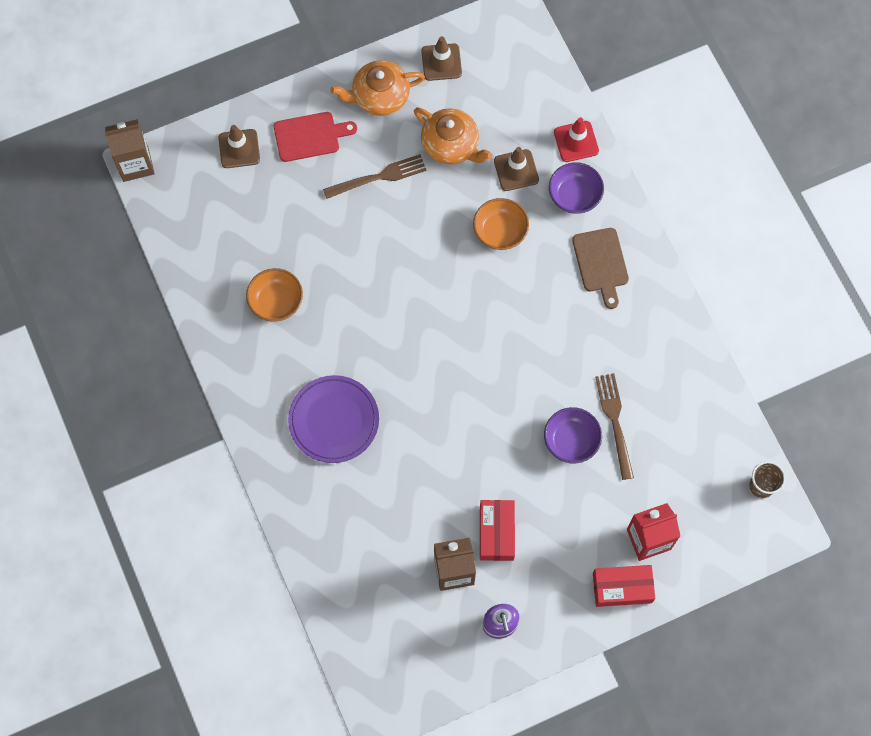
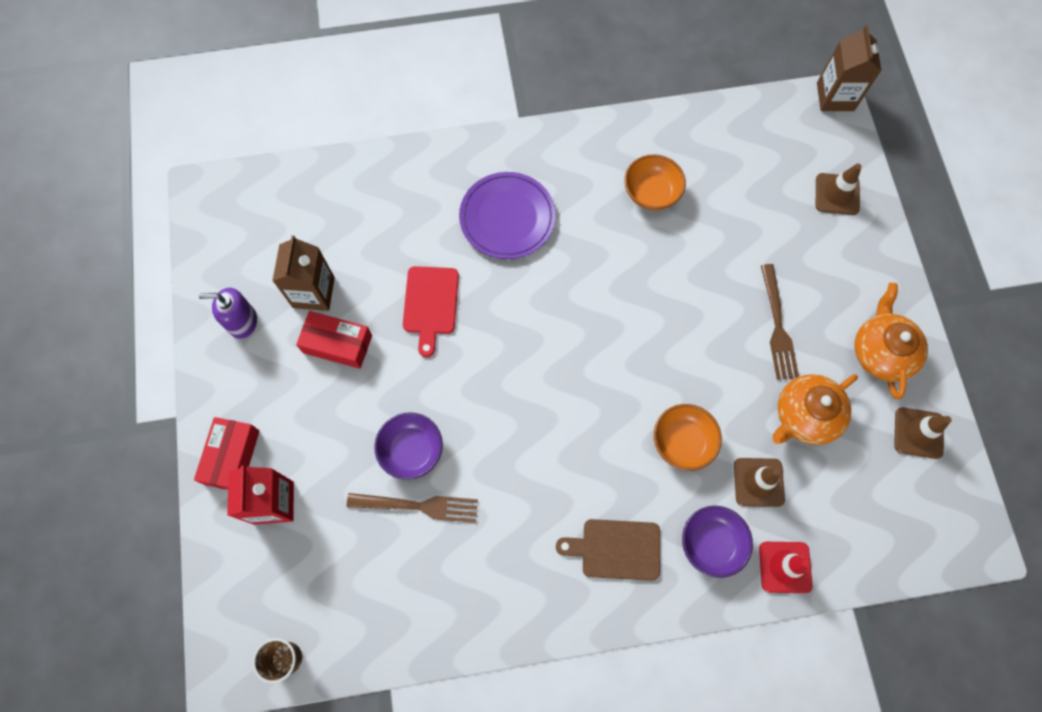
camera: 105 degrees right, 0 degrees up
red cutting board [274,112,357,162] -> red cutting board moved to [403,266,459,357]

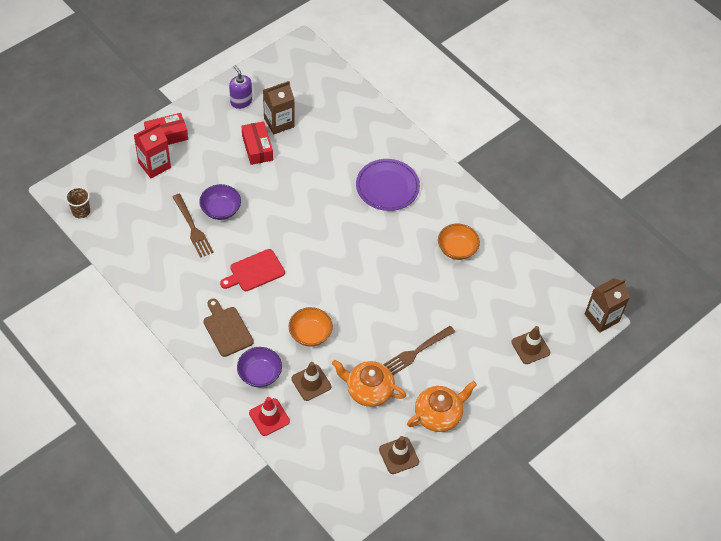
camera: 55 degrees right, 15 degrees down
red cutting board [403,266,459,357] -> red cutting board moved to [220,249,285,291]

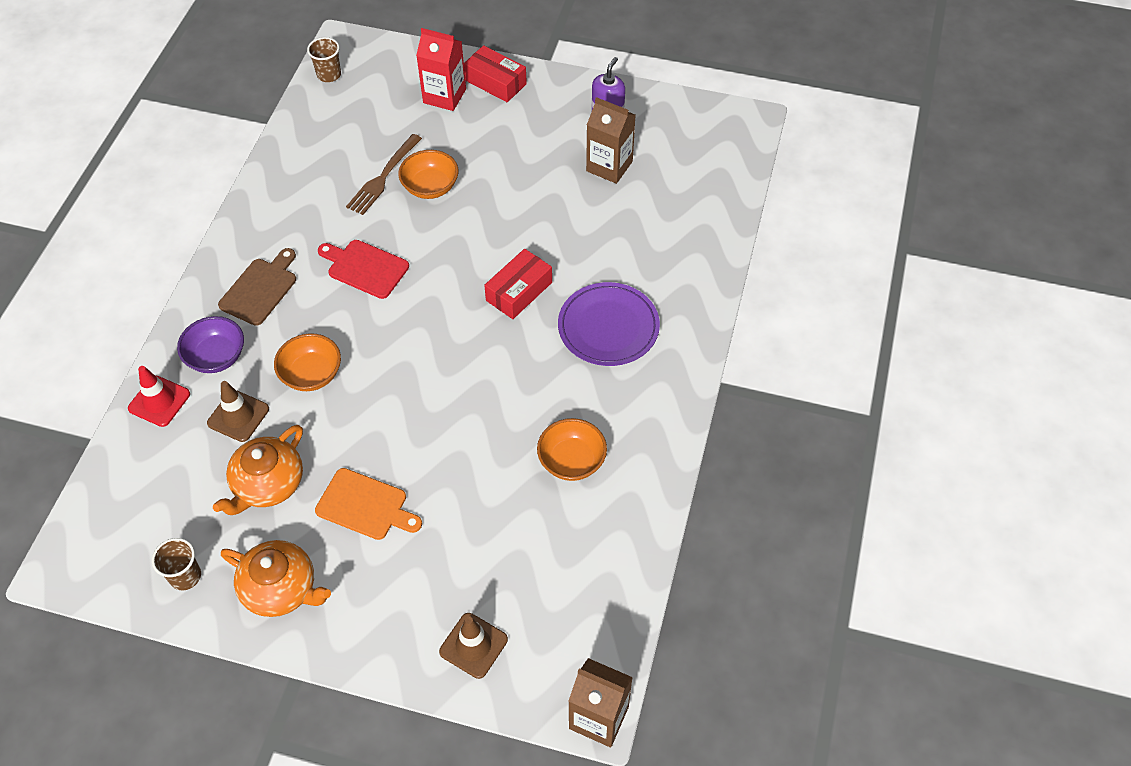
camera: 60 degrees right, 0 degrees up
purple bowl [199,184,241,220] -> orange bowl [398,150,459,199]
red box [242,121,273,165] -> red box moved to [484,249,552,319]
orange teapot [332,360,406,407] -> orange teapot turned 135 degrees counterclockwise [213,425,303,515]
brown traffic cone [379,436,419,474] -> brown cup [152,538,201,590]
brown fork [383,326,455,375] -> orange cutting board [315,468,422,540]

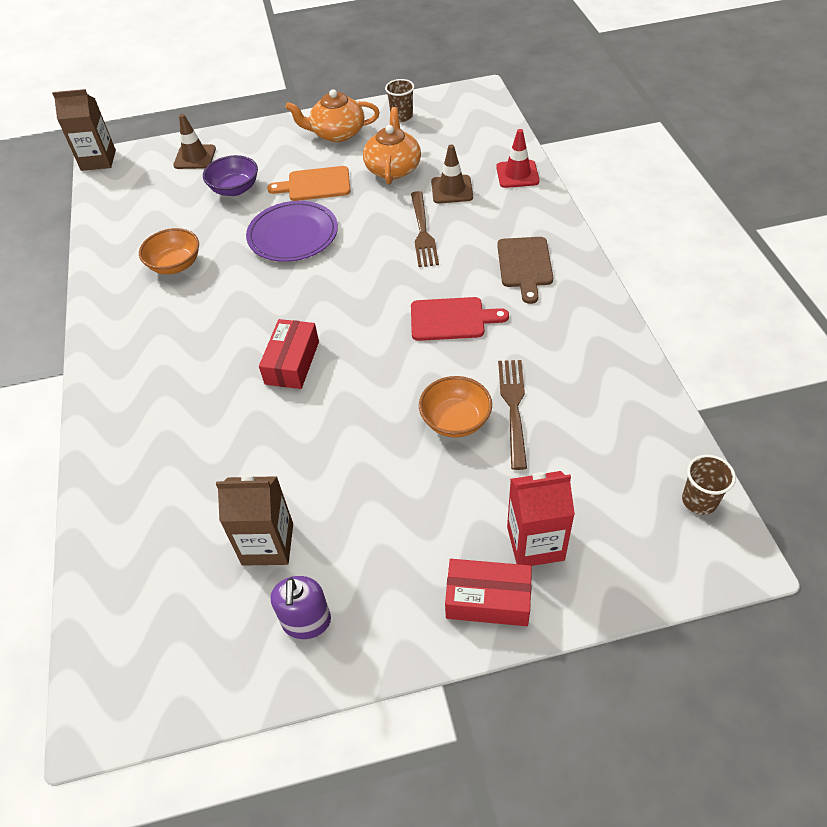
camera: 155 degrees right, 5 degrees down
purple bowl [177,316,244,373] -> purple bowl moved to [203,155,258,196]
orange bowl [274,333,341,391] -> brown fork [411,191,439,267]
purple plate [558,282,660,366] -> purple plate moved to [246,201,338,262]

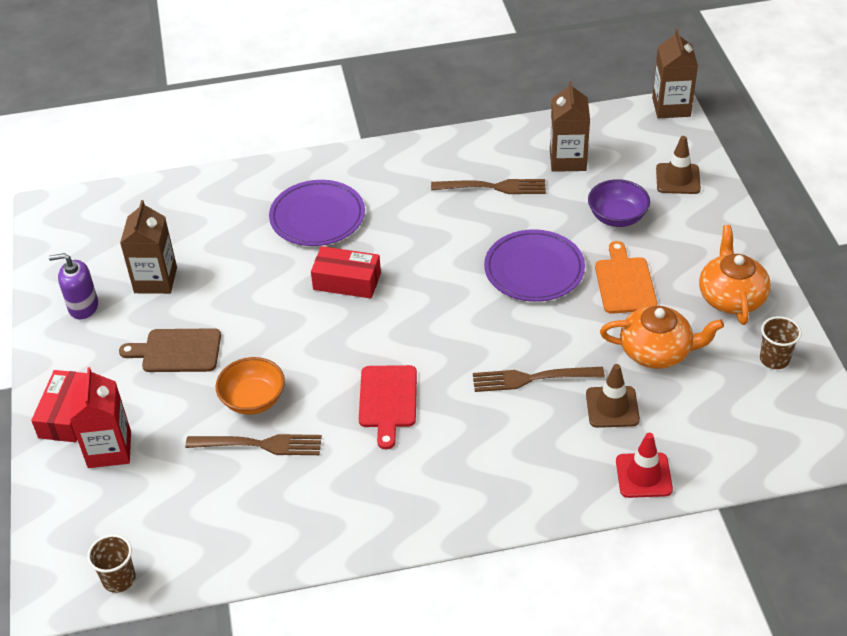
camera: 90 degrees right, 5 degrees down
orange bowl [139,228,199,274] -> brown fork [431,179,546,194]
brown cutting board [497,237,554,304] -> brown cutting board moved to [119,328,221,372]
none -> purple plate [269,180,365,246]
none -> brown carton [550,81,590,172]

